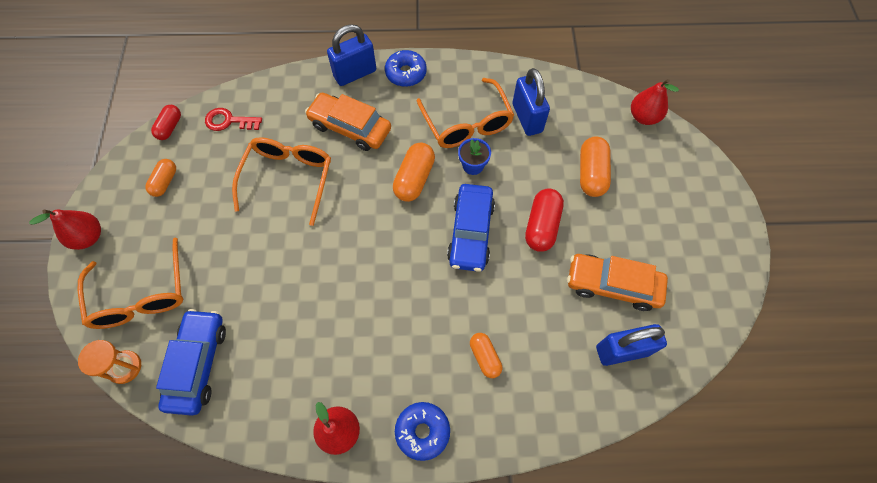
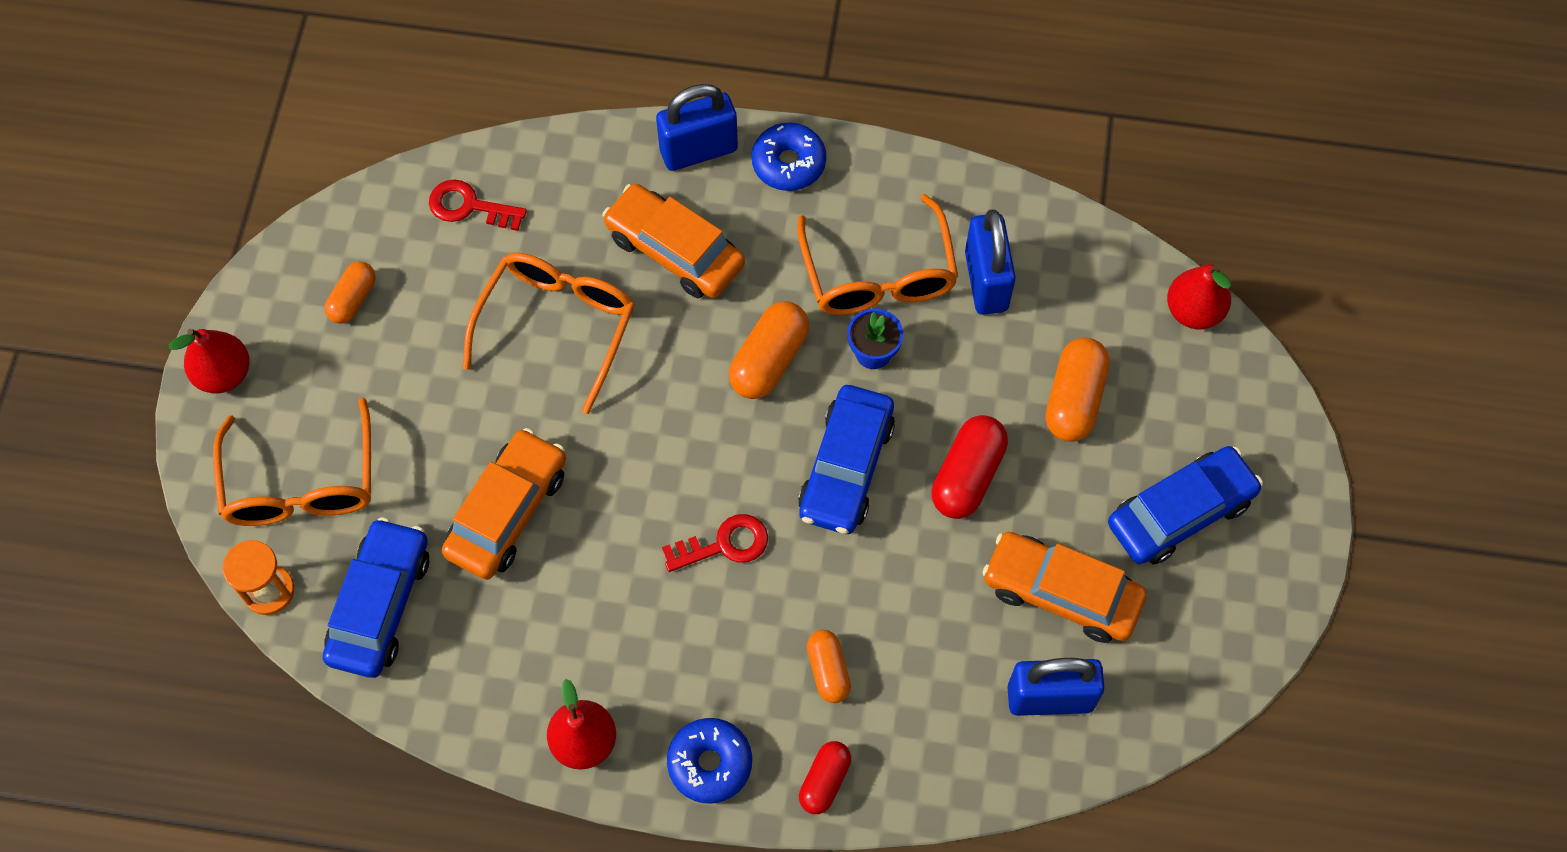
camera: 10 degrees right, 0 degrees up
red capsule [151,105,181,140] -> red capsule moved to [799,741,851,814]
none -> orange car [441,428,566,580]
none -> red key [662,514,768,572]
none -> blue car [1108,446,1263,564]

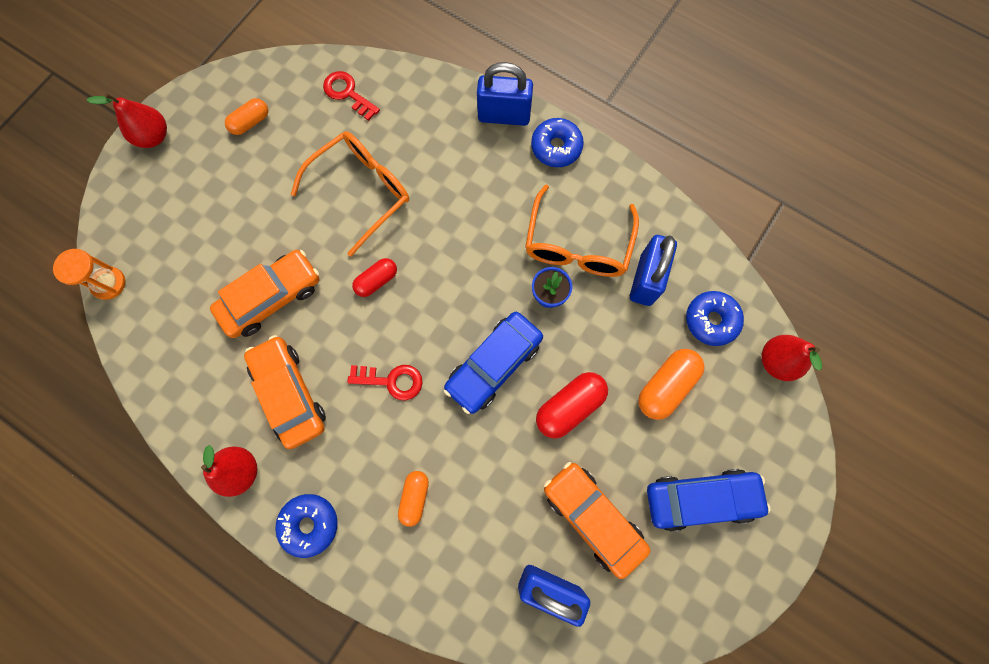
camera: 25 degrees right, 10 degrees up
orange glasses [213,397,371,526] -> none
blue car [323,517,429,678] -> none
orange car [602,184,745,298] -> orange car moved to [244,335,326,449]
orange capsule [729,301,809,399] -> none
red capsule [799,741,851,814] -> red capsule moved to [352,258,397,297]
none -> blue donut [686,291,744,346]

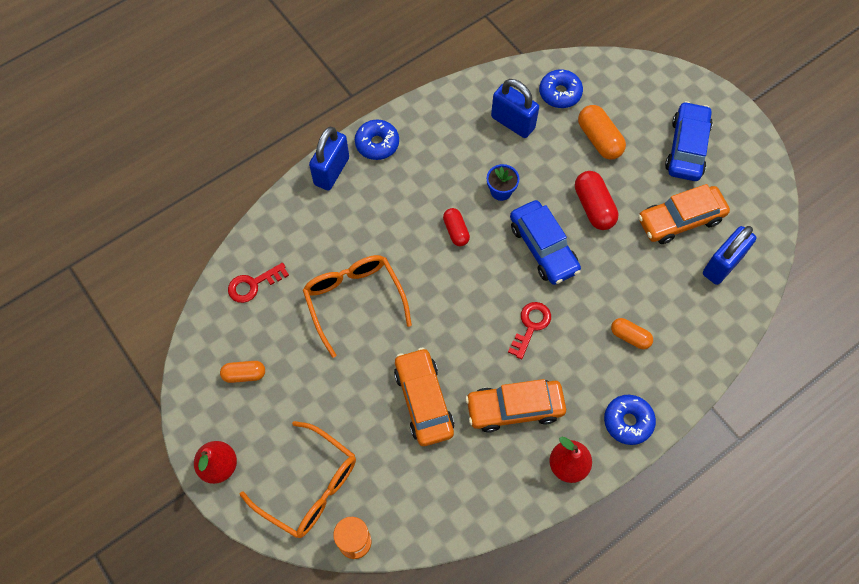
camera: 70 degrees left, 10 degrees down
orange capsule [225,98,268,135] -> orange capsule turned 75 degrees counterclockwise [220,361,265,383]
red capsule [352,258,397,297] -> red capsule moved to [443,208,470,246]
orange glasses [525,185,639,277] -> orange glasses moved to [239,421,356,538]
red pear [761,335,822,381] -> none

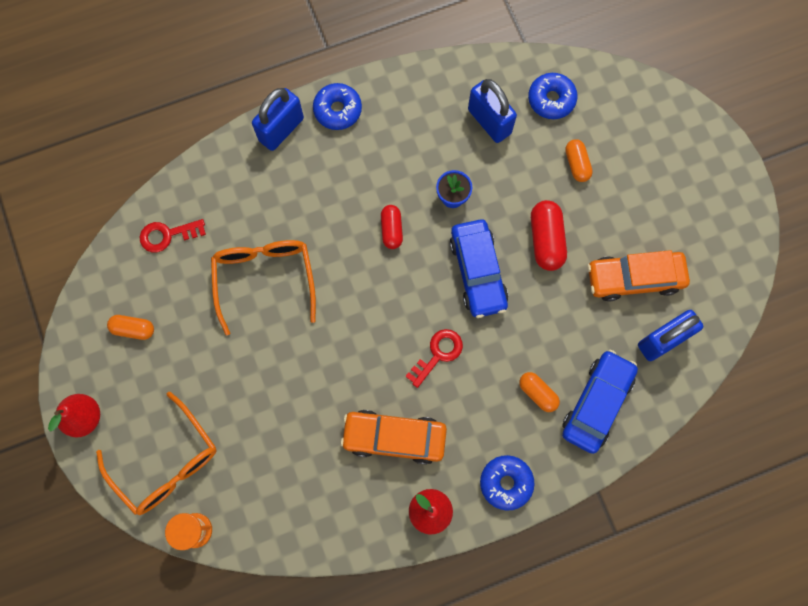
camera: 15 degrees right, 10 degrees up
orange car [394,348,454,446] -> none
orange capsule [578,105,626,160] -> orange capsule [565,139,593,182], size x0.64
blue car [665,101,713,181] -> blue car moved to [562,350,638,454]

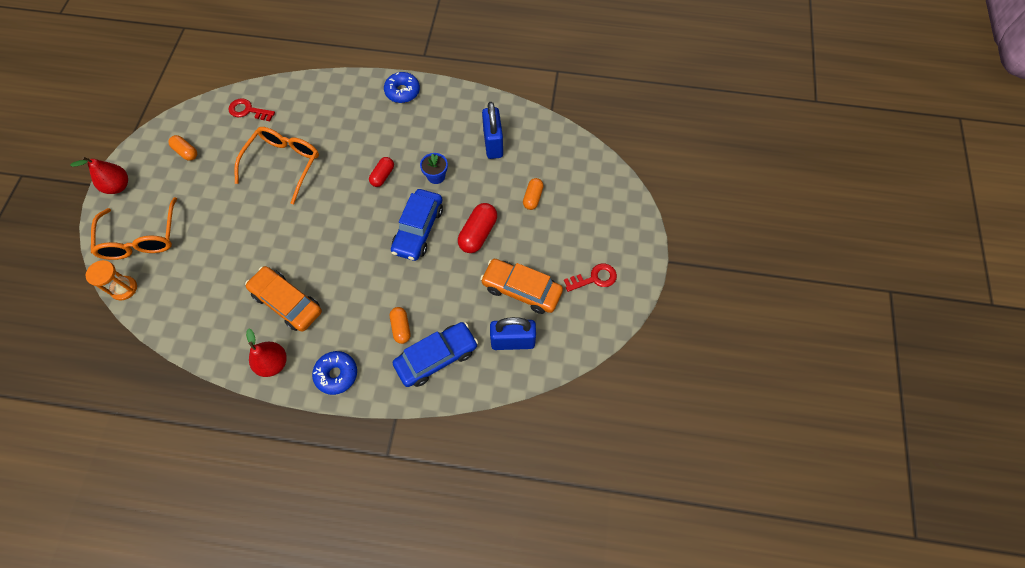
camera: 30 degrees right, 10 degrees down
blue padlock [252,88,304,151] -> none
red key [405,329,463,388] -> red key moved to [564,263,617,292]
blue donut [528,73,578,119] -> none

